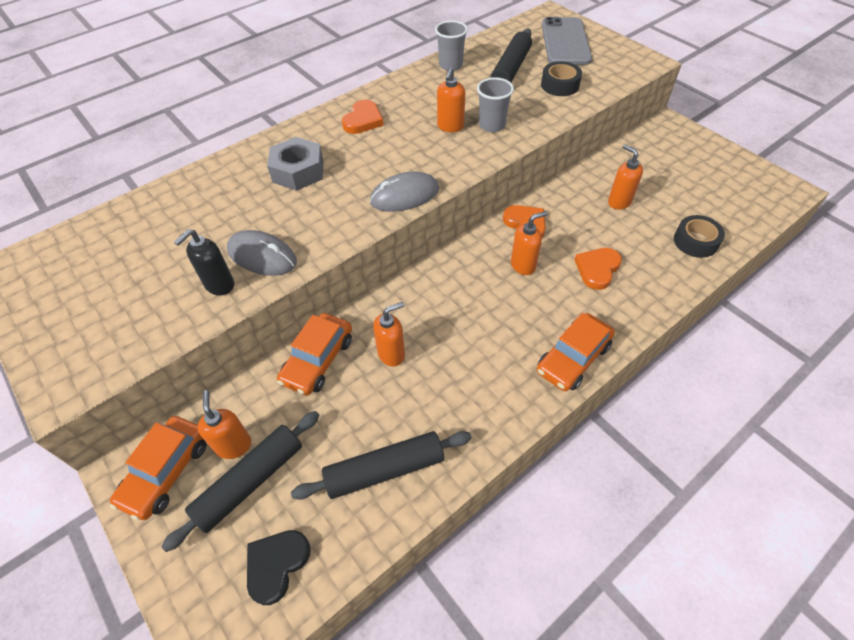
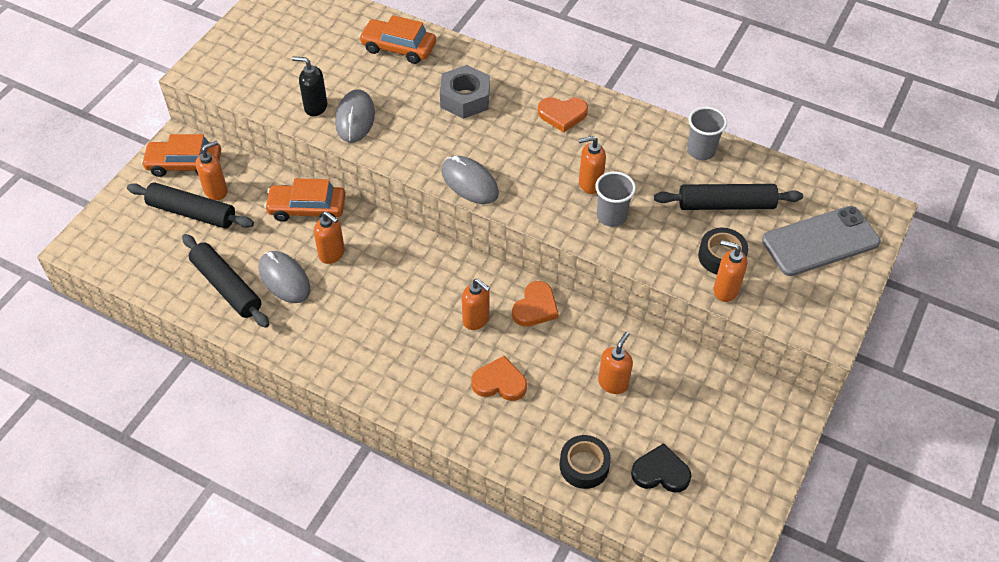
camera: 65 degrees right, 0 degrees up
black heart [247,530,311,605] -> black heart moved to [631,443,691,493]
orange car [537,313,615,391] -> orange car moved to [359,15,436,64]
none -> grey mouse [259,251,310,303]
none -> orange soap dispenser [714,240,747,302]

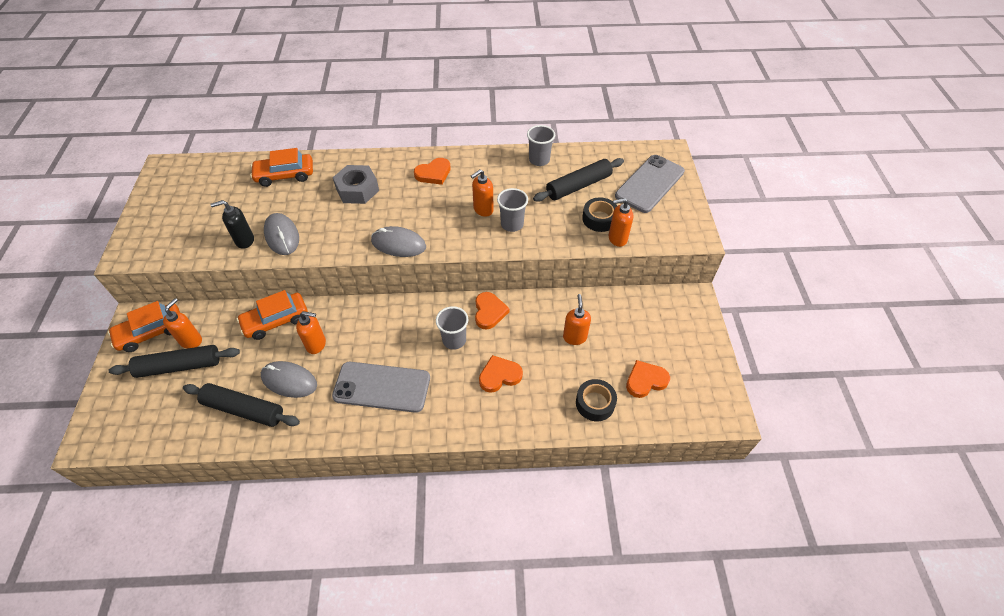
camera: 30 degrees left, 0 degrees up
orange soap dispenser [462,279,490,330] -> grey cup [436,306,468,350]
black heart [631,443,691,493] -> orange heart [626,360,670,398]
none -> grey phone [332,362,430,413]

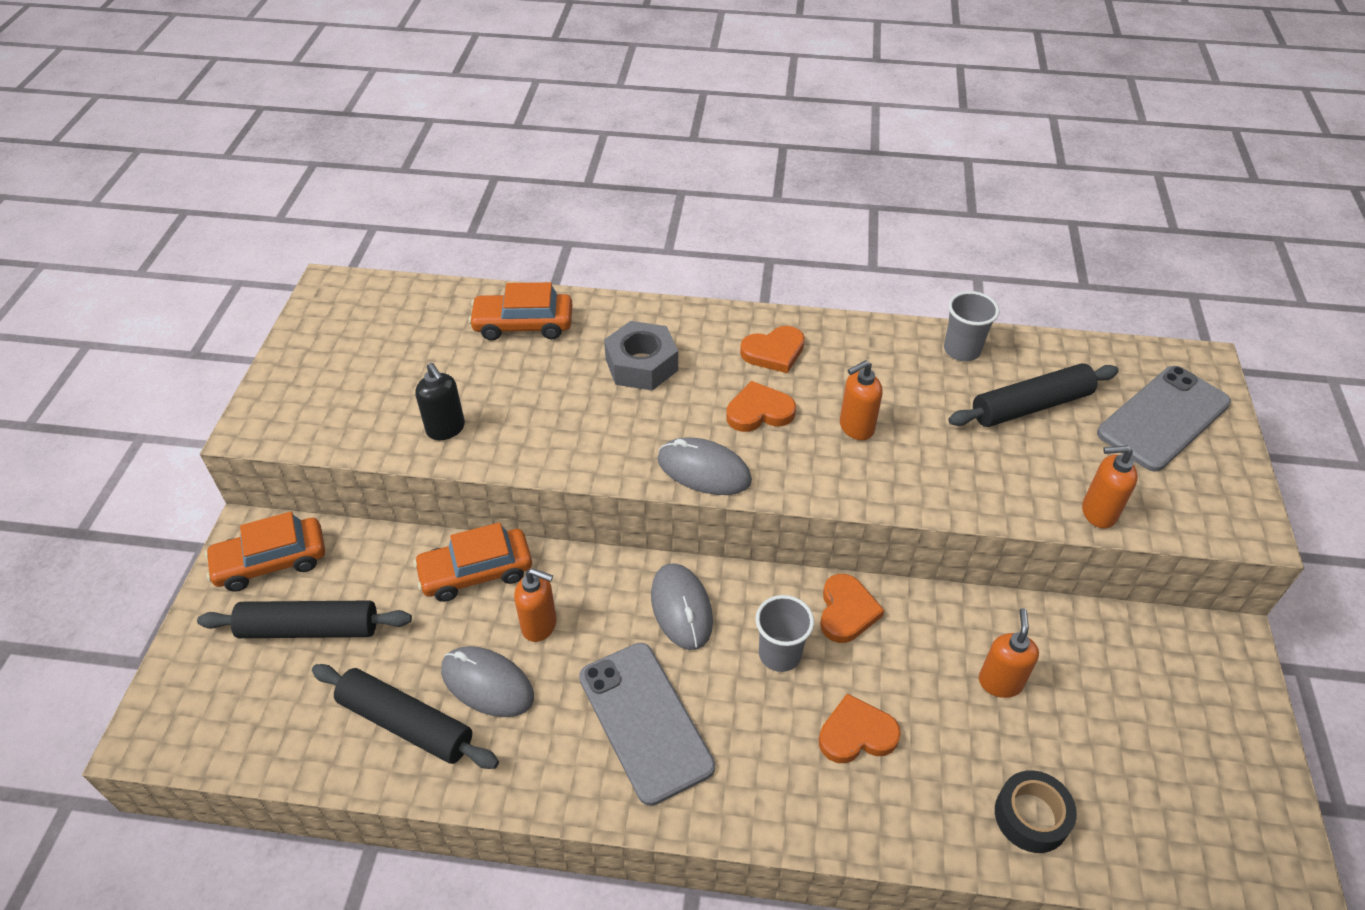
camera: 10 degrees right, 5 degrees down
orange soap dispenser [163,298,202,349] -> none
black soap dispenser [210,200,254,249] -> black soap dispenser turned 120 degrees counterclockwise [415,363,465,440]
grey mouse [264,213,299,255] -> grey mouse moved to [651,563,713,650]
grey phone [332,362,430,413] -> grey phone turned 45 degrees clockwise [579,643,715,806]
grey cup [497,188,528,232] -> none
black tape [582,197,617,232] -> none
orange heart [626,360,670,398] -> orange heart moved to [726,381,796,432]

